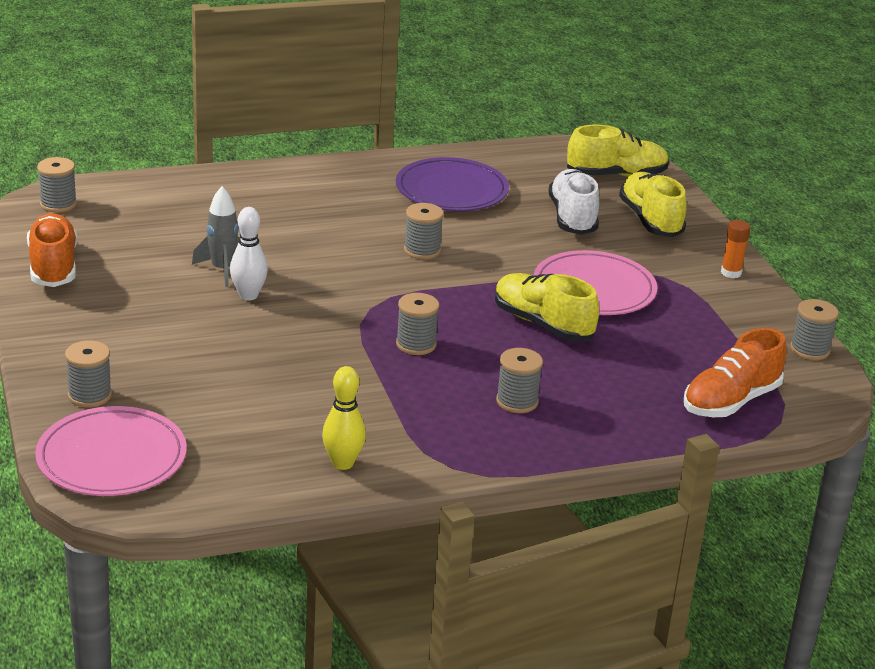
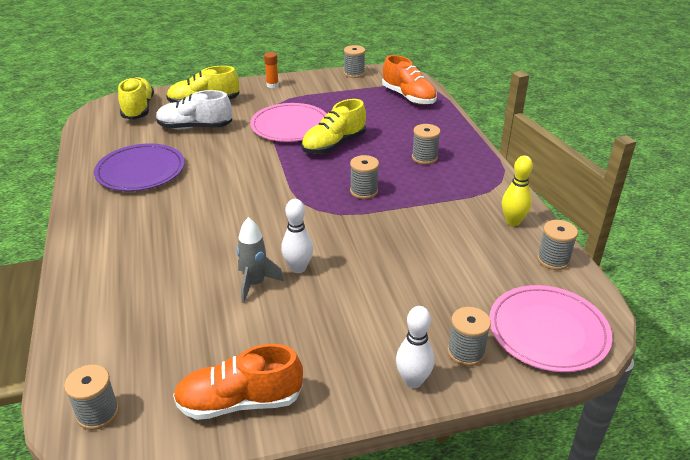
camera: 85 degrees left, 5 degrees up
grey spool [404,203,444,259] -> grey spool moved to [537,220,578,270]
none -> white bowling pin [396,306,434,388]

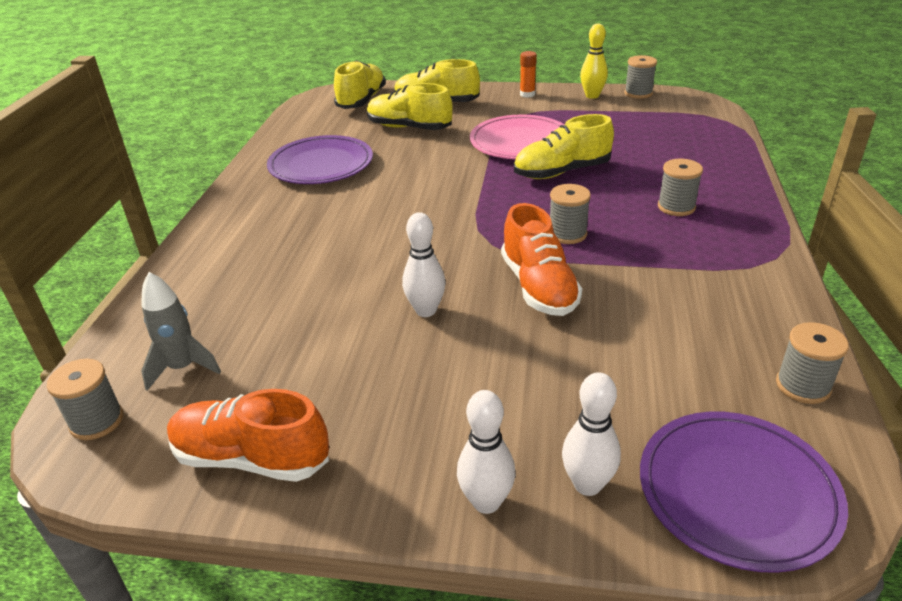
camera: 25 degrees right, 0 degrees up
white shoe [156,90,232,129] -> yellow shoe [367,83,453,130]
grey rocket [237,217,284,303] -> grey rocket moved to [141,272,221,391]
orange shoe [382,55,437,105] -> orange shoe moved to [501,203,582,316]
grey spool [447,307,491,366] -> white bowling pin [562,372,621,496]
pink plate [489,285,612,372] -> purple plate [640,412,848,573]
yellow bowling pin [502,155,533,226] -> yellow bowling pin moved to [580,24,608,99]

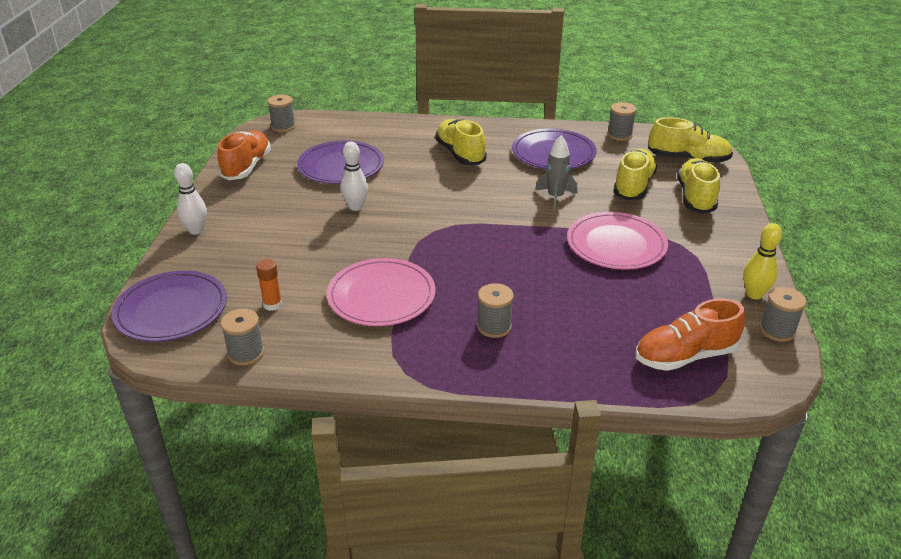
camera: 85 degrees right, 0 degrees up
grey rocket [141,272,221,391] -> grey rocket moved to [535,135,578,211]
orange shoe [501,203,582,316] -> orange shoe moved to [635,299,745,371]
yellow shoe [514,114,614,179] -> yellow shoe moved to [435,119,487,165]
orange glue stick [520,51,537,98] -> orange glue stick moved to [256,259,282,311]
grey spool [550,184,591,244] -> grey spool moved to [608,102,636,141]
white bowling pin [562,372,621,496] -> none
none -> purple plate [297,140,384,184]
none -> pink plate [327,258,435,326]

